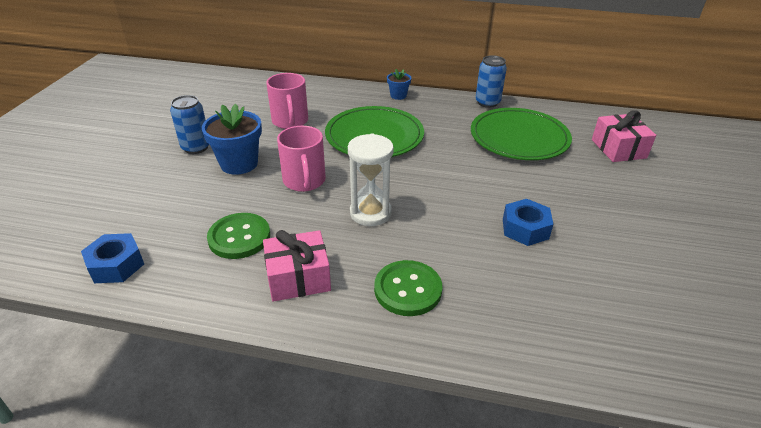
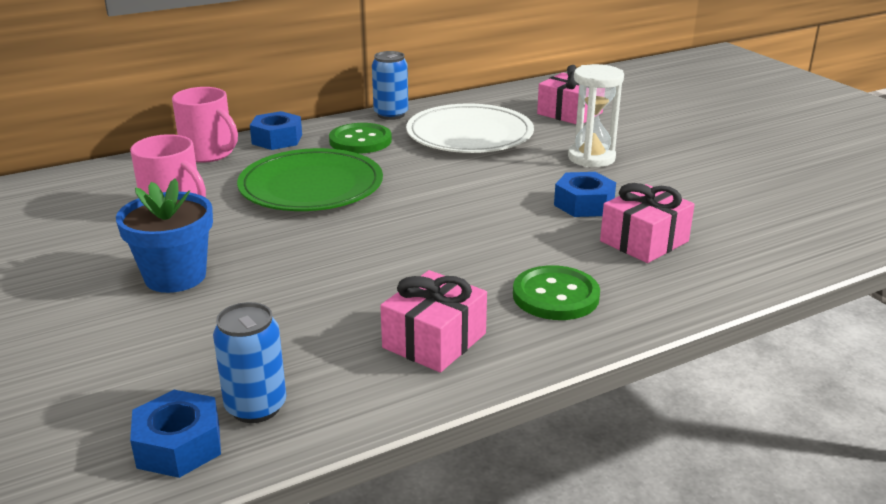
camera: 40 degrees left, 10 degrees down
blue can [170,95,209,154] -> blue can moved to [213,302,286,423]
green button [207,213,270,259] -> green button moved to [329,123,392,154]
pink mug [277,126,326,192] -> pink mug moved to [172,87,238,163]
white hourglass [348,134,394,226] -> white hourglass moved to [568,64,624,167]
blue flower pot [387,69,411,100] -> blue nut [250,111,302,150]
green plate [471,108,572,160] -> white plate [406,103,534,153]
none -> pink gift [600,183,695,263]

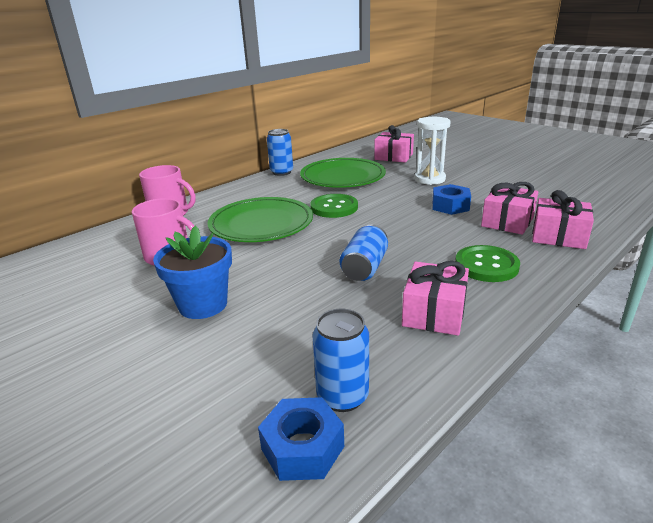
camera: 15 degrees left, 0 degrees up
blue nut [250,111,302,150] -> none
green button [329,123,392,154] -> green button moved to [310,194,358,218]
white plate [406,103,534,153] -> green plate [300,158,386,188]
none -> blue can [340,225,388,281]
none -> pink gift [532,190,594,249]

